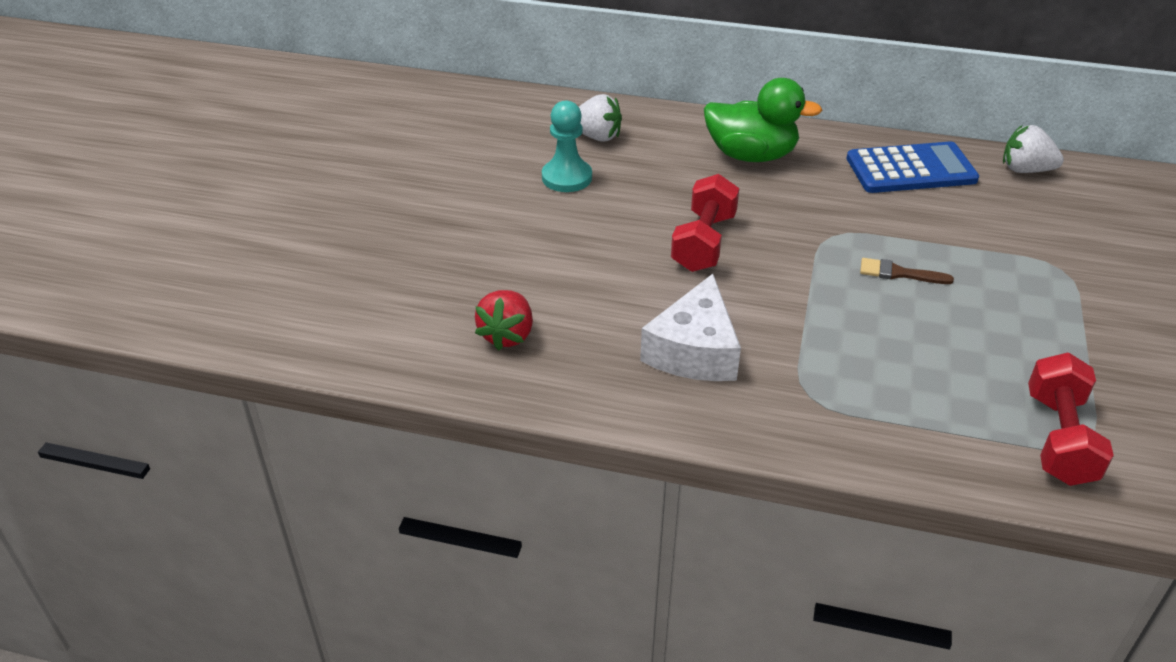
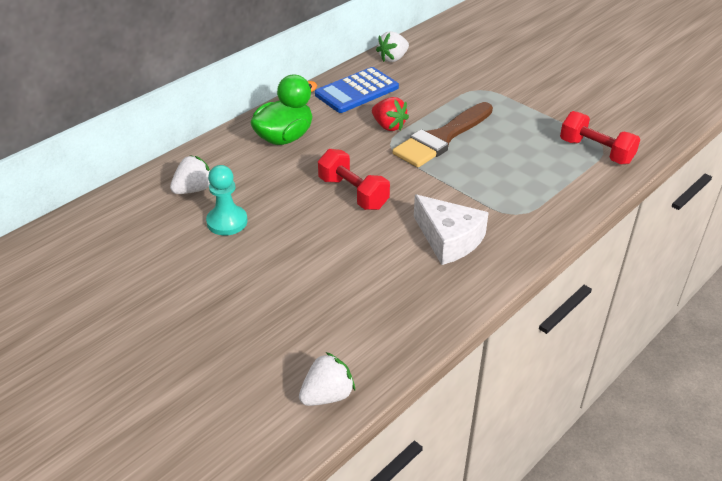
camera: 60 degrees left, 0 degrees up
red strawberry [475,290,533,350] -> red strawberry moved to [372,97,409,131]
blue calculator [847,141,979,193] -> blue calculator turned 150 degrees counterclockwise [315,67,399,113]
brown brush [860,258,954,284] -> brown brush [392,102,493,167], size x2.33
none -> white strawberry [299,352,355,406]

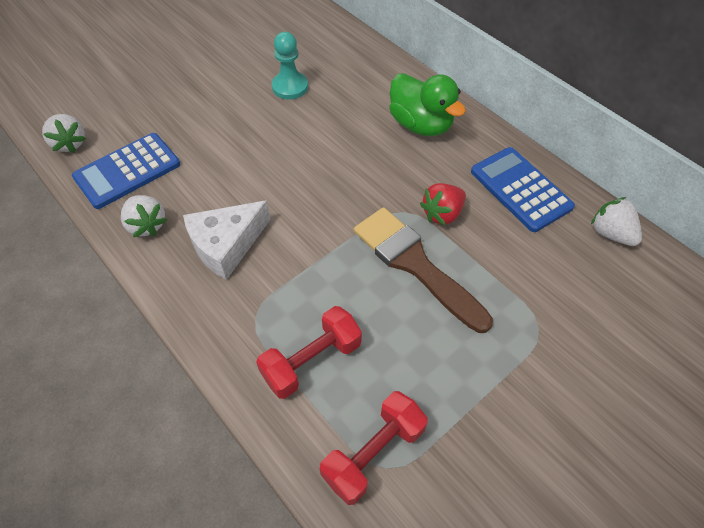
camera: 95 degrees right, 15 degrees up
white strawberry [170,155,210,194] -> white strawberry moved to [121,195,167,237]
red dumbbell [318,149,390,210] -> red dumbbell moved to [256,306,362,399]
none -> blue calculator [72,133,180,209]

